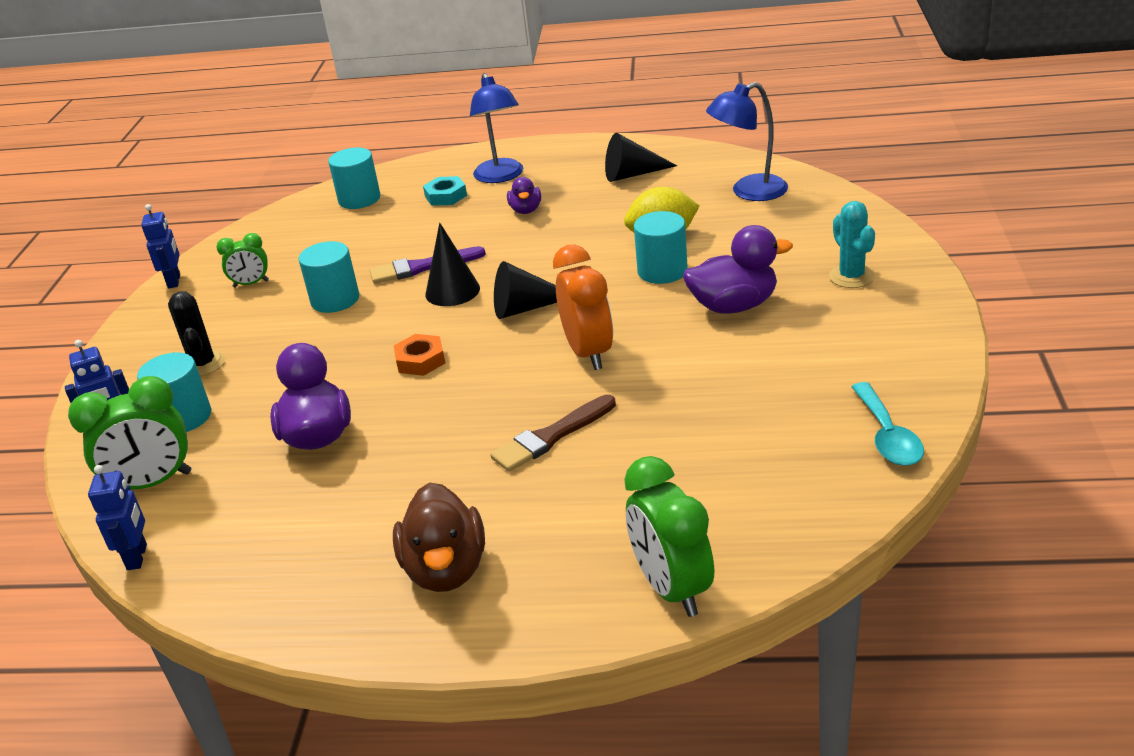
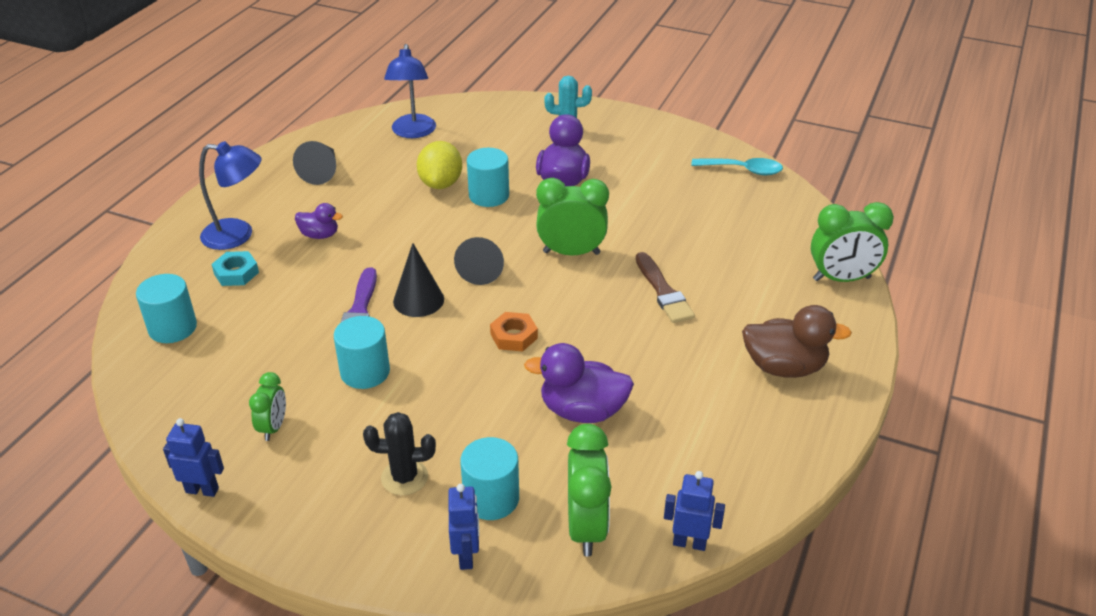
camera: 75 degrees left, 5 degrees up
orange clock [553,244,613,370] -> green clock [536,178,609,256]

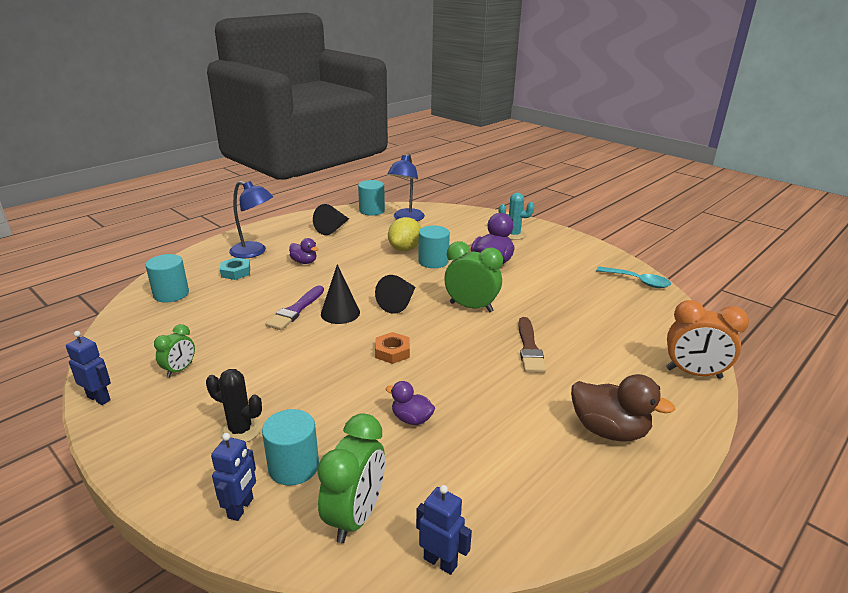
camera: 20 degrees right, 10 degrees down
turquoise cylinder [334,316,390,389] -> turquoise cylinder moved to [358,180,385,216]
purple duck [524,343,634,423] -> purple duck [386,381,435,425], size x0.57
green clock [811,202,894,282] -> orange clock [666,300,749,379]

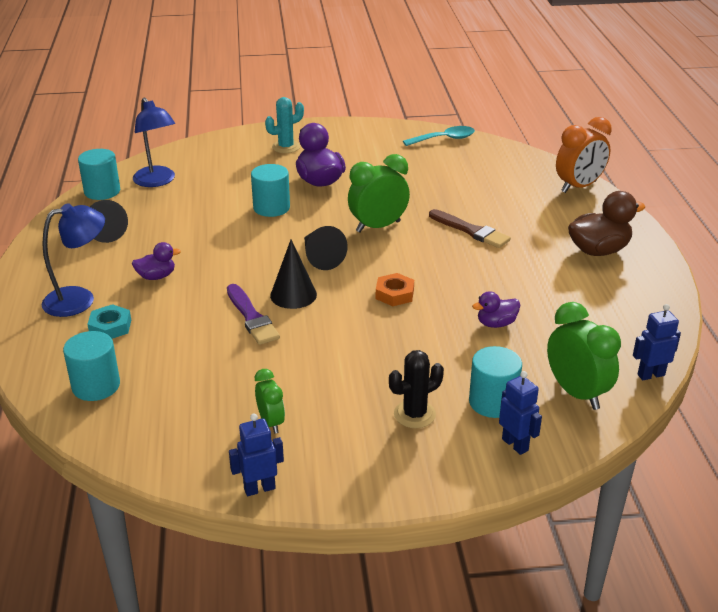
camera: 50 degrees left, 5 degrees up
yellow lemon [388,217,421,251] -> none

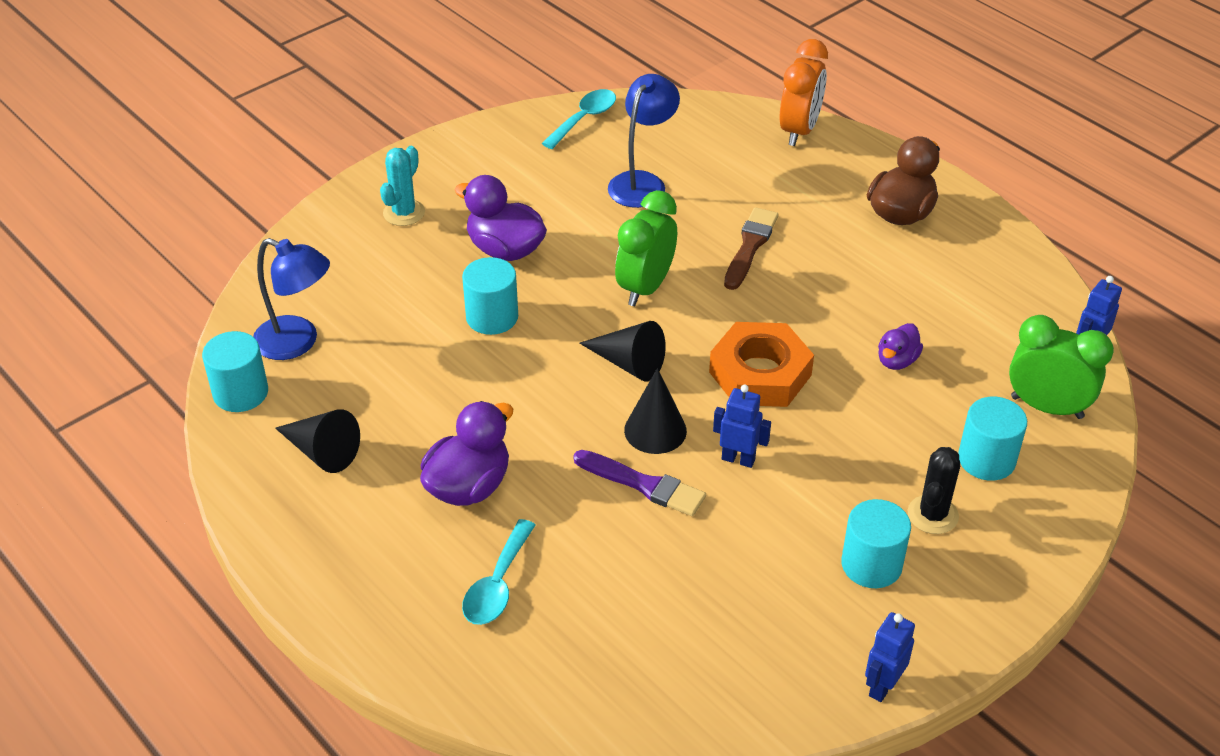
camera: 35 degrees left, 10 degrees up
blue lamp [42,203,105,317] -> blue lamp moved to [608,74,680,208]
turquoise cylinder [63,331,120,401] -> turquoise cylinder moved to [841,499,911,588]
turquoise nut [87,304,131,339] -> turquoise spoon [462,519,535,625]
purple duck [132,242,181,280] -> purple duck [420,401,513,506], size x1.74
green clock [255,369,285,434] -> none
orange nut [376,273,414,306] -> orange nut [709,322,814,407], size x1.87
brown brush [429,209,511,248] -> brown brush turned 75 degrees counterclockwise [724,207,779,290]
blue robot [499,371,542,455] -> blue robot moved to [713,385,771,468]

